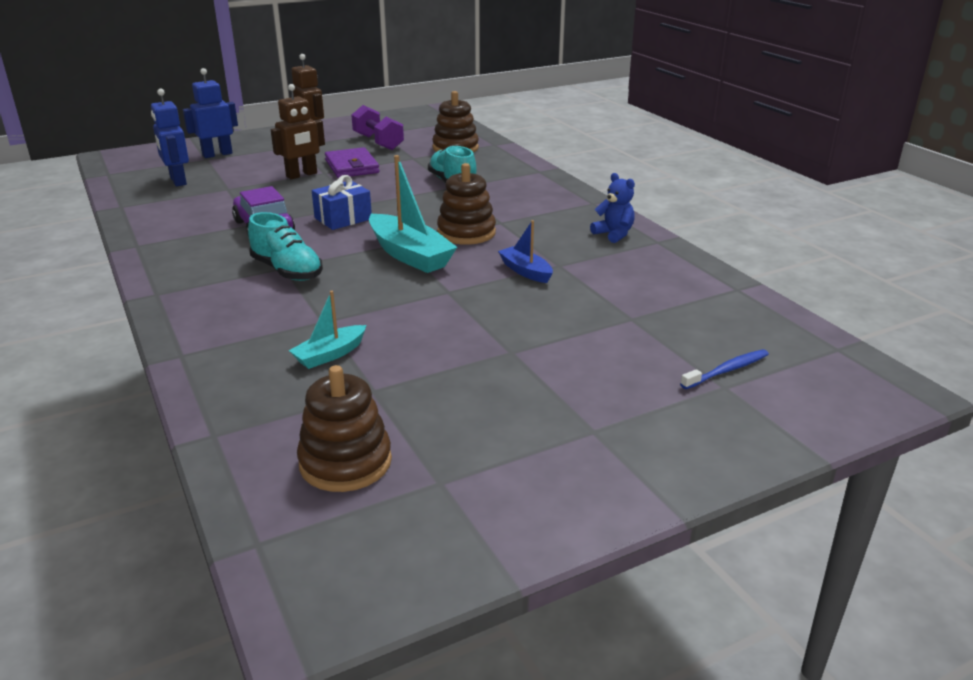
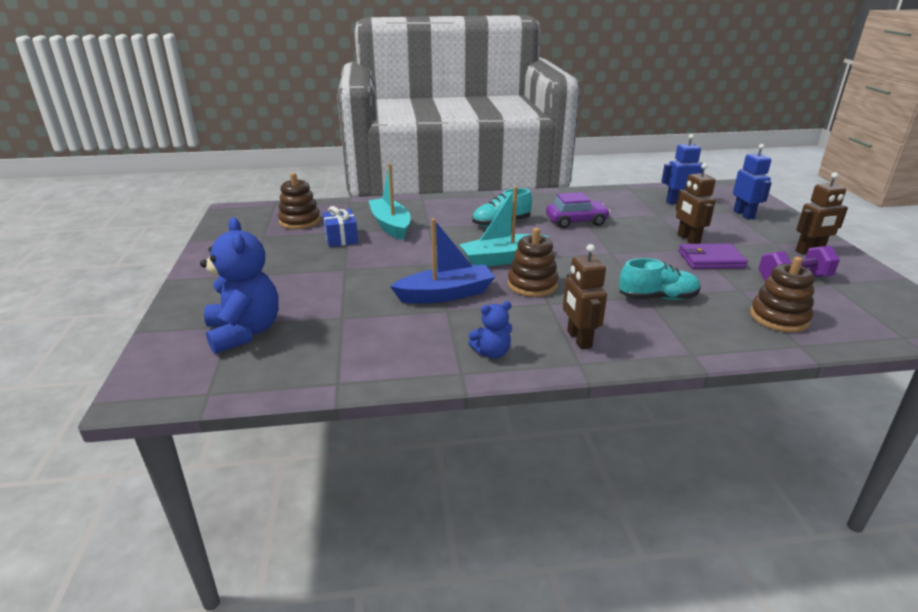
camera: 110 degrees right, 0 degrees up
turquoise boat [289,291,367,369] -> turquoise boat [368,163,410,240], size x1.79
blue gift [312,175,372,230] -> blue gift moved to [322,206,358,247]
blue boat [498,220,553,283] -> blue boat [390,218,495,304], size x1.79
blue toothbrush [680,349,769,389] -> blue teddy bear [200,217,279,354]
none -> brown robot [563,244,607,350]

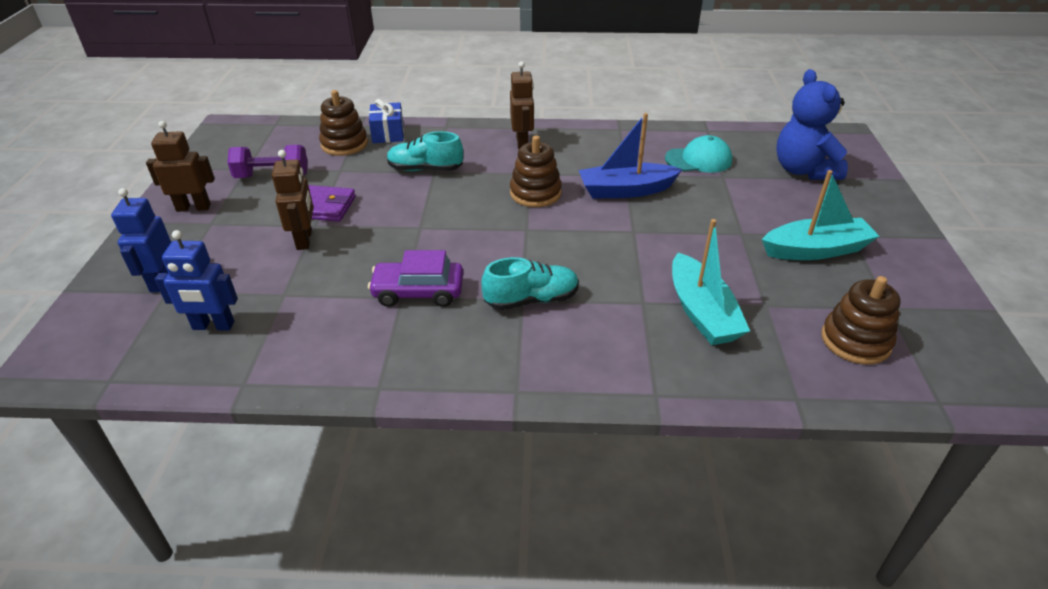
camera: 170 degrees left, 10 degrees up
blue gift [322,206,358,247] -> blue gift moved to [369,99,404,143]
turquoise boat [459,186,549,267] -> turquoise boat moved to [762,170,879,260]
blue teddy bear [468,301,512,359] -> none
none -> turquoise cap [665,135,732,173]

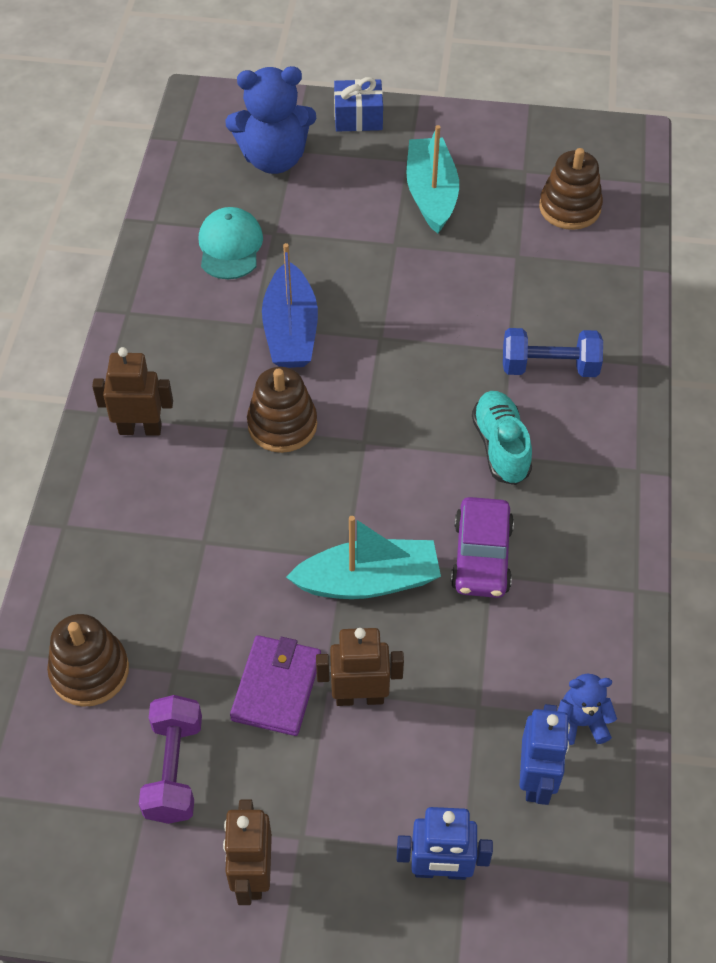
camera: 85 degrees left, 15 degrees up
blue gift [369,99,404,143] -> blue gift moved to [334,77,383,132]
turquoise shoe [387,131,463,171] -> none
turquoise boat [672,219,750,345] -> turquoise boat moved to [286,516,441,599]
none -> blue dumbbell [503,328,603,377]
none -> blue teddy bear [558,674,617,745]

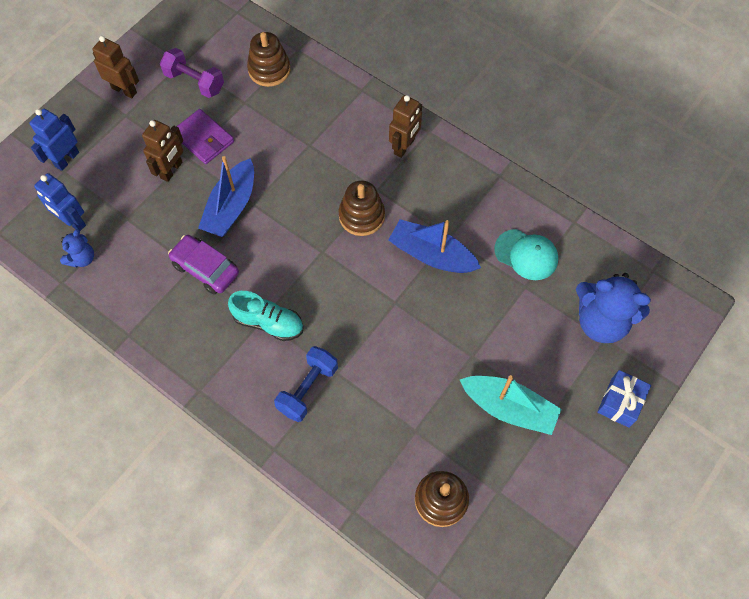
camera: 120 degrees right, 10 degrees up
blue teddy bear [225,66,316,174] -> blue teddy bear turned 90 degrees counterclockwise [576,273,651,343]
turquoise boat [286,516,441,599] -> blue boat [198,156,254,237]

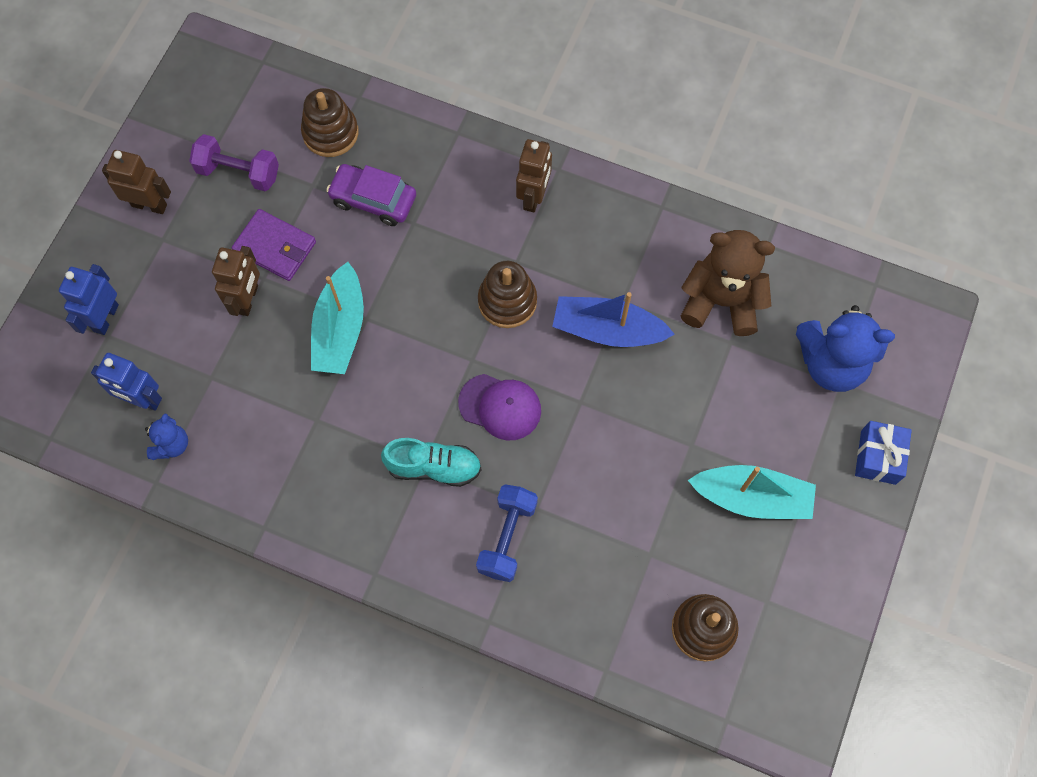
camera: 15 degrees left, 5 degrees up
purple car [168,235,239,295] -> purple car moved to [326,164,416,226]
blue boat [198,156,254,237] -> turquoise boat [311,262,364,374]
turquoise cap [494,229,558,280] -> brown teddy bear [681,230,775,336]
none -> purple cap [458,374,541,440]

